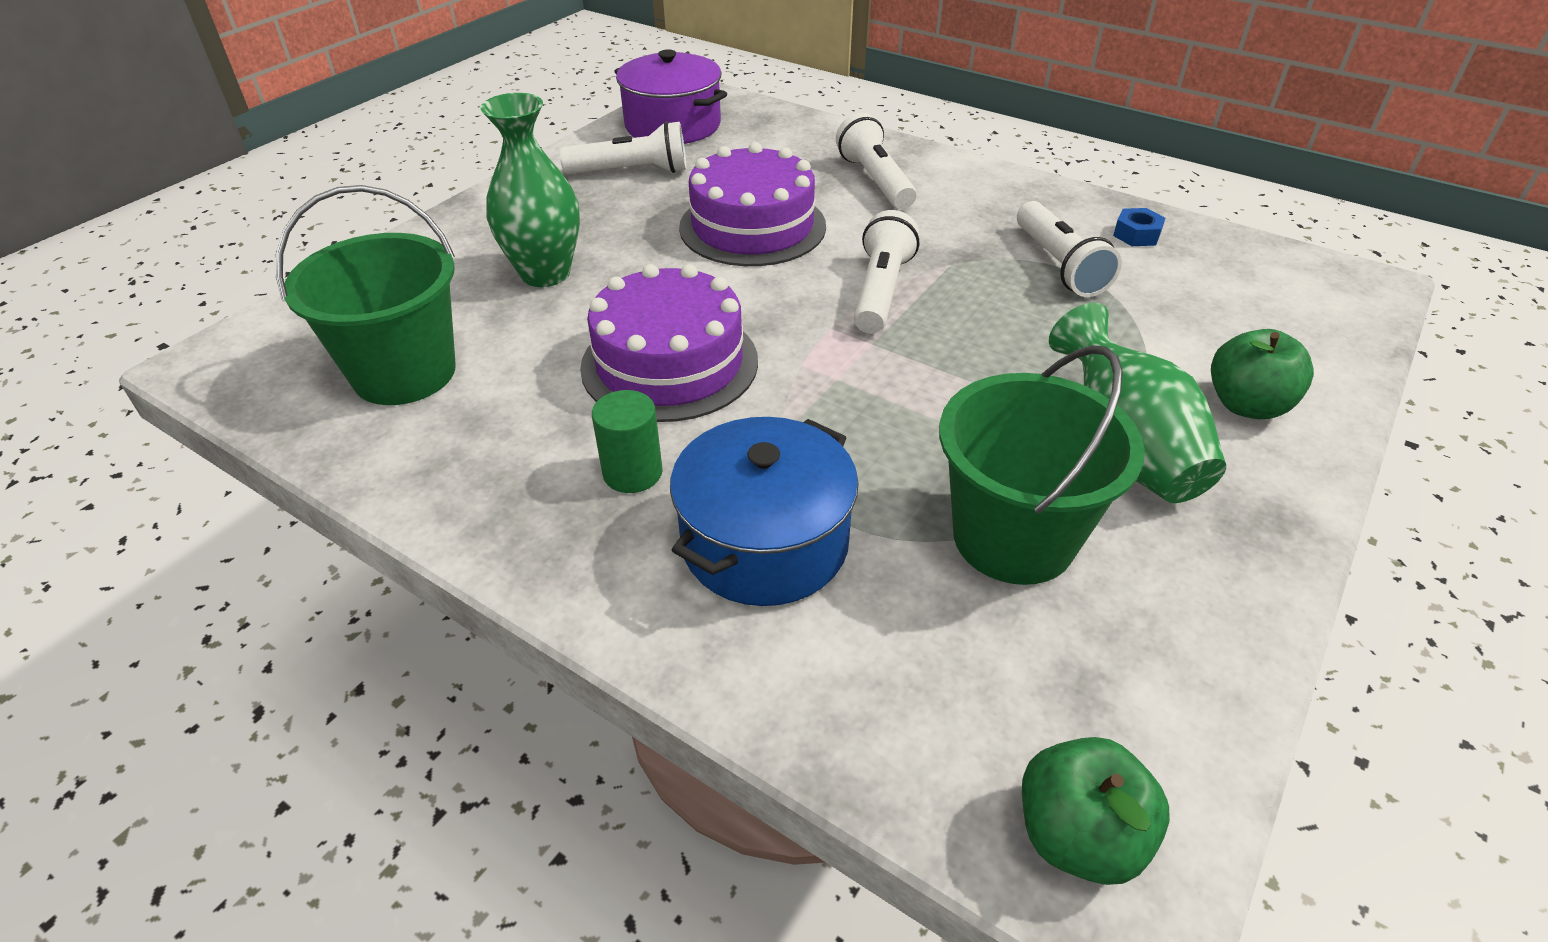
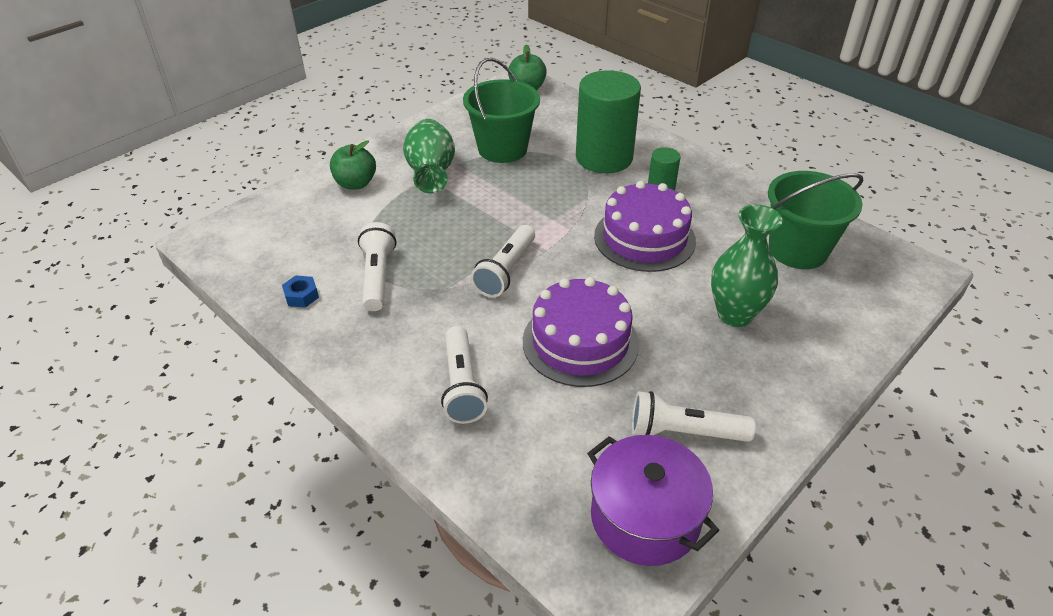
camera: 170 degrees left, 0 degrees up
blue pot [670,417,859,606] -> green cylinder [576,70,641,173]

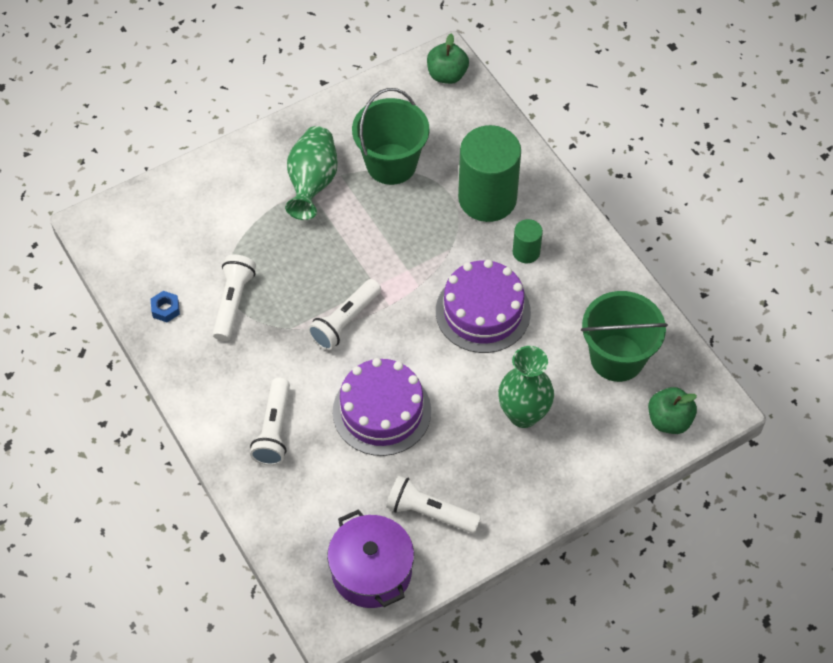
camera: 15 degrees right, 15 degrees up
green apple [330,140,376,189] -> green apple moved to [648,387,697,434]

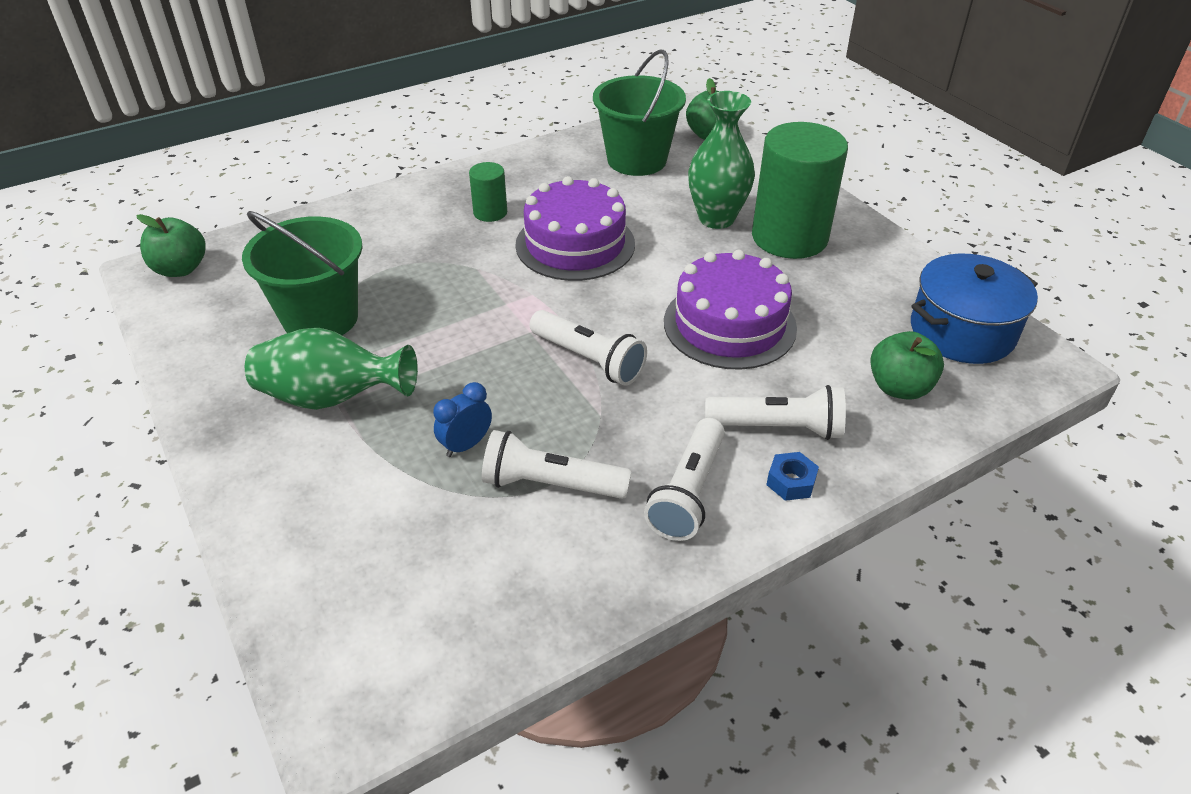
camera: 90 degrees left, 15 degrees down
blue nut [151,291,180,322] -> blue nut moved to [766,452,819,501]
purple pot [327,509,414,608] -> blue pot [911,254,1038,364]
white flashlight [386,476,481,534] -> white flashlight moved to [644,418,725,541]
green cylinder [458,125,521,222] -> green cylinder moved to [752,122,848,259]
none -> blue clock [433,382,492,457]
none -> green apple [870,331,944,400]

